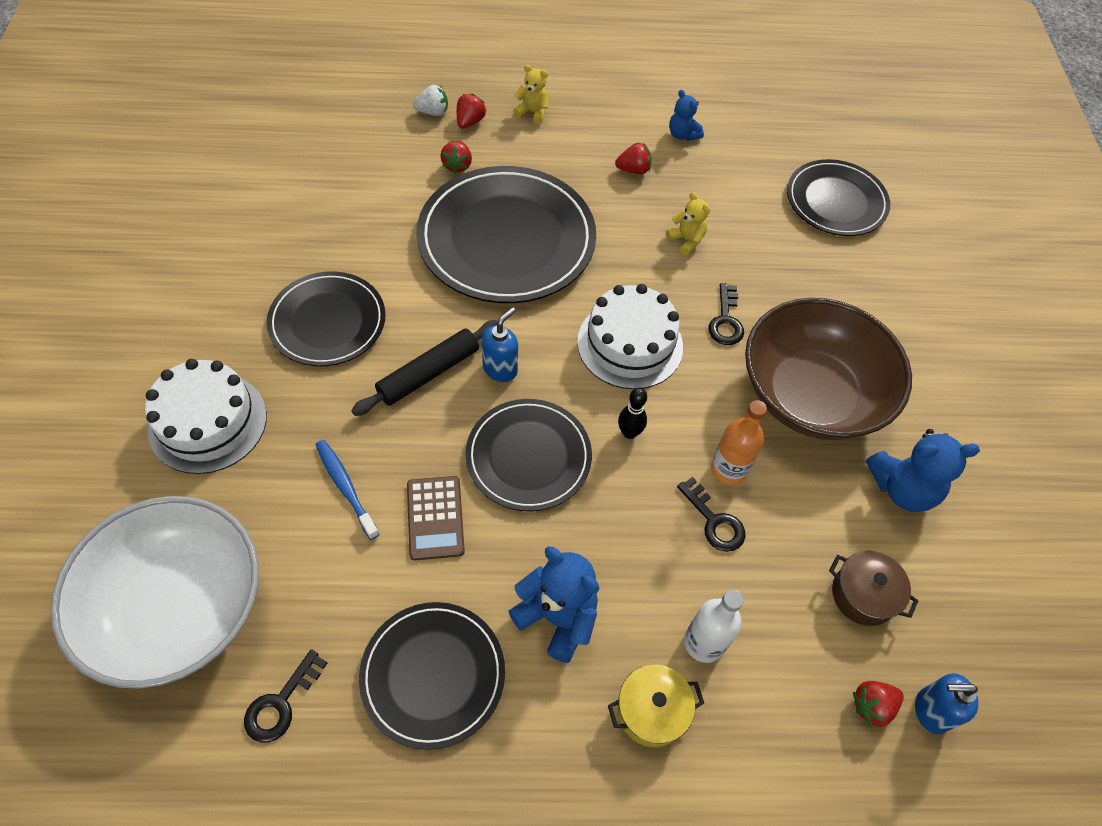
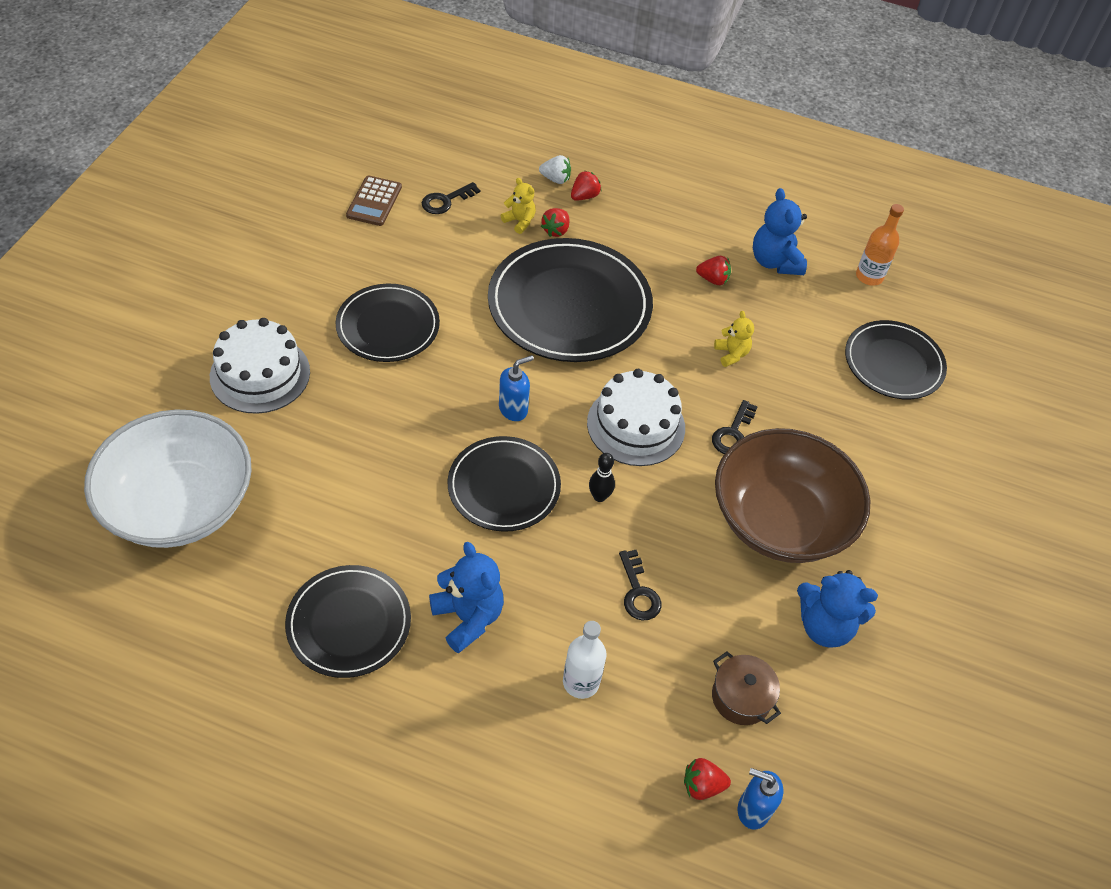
camera: 20 degrees right, 5 degrees down
black key [244,649,327,742] -> black key moved to [422,182,480,214]
blue toothbrush [315,440,380,540] -> none
black rolling pin [351,320,498,416] -> none
brown calculator [407,476,465,560] -> brown calculator moved to [346,175,402,226]
yellow teddy bear [513,65,549,124] -> yellow teddy bear moved to [501,178,536,234]
yellow pot [608,665,704,747] -> none
blue teddy bear [669,90,704,141] -> blue teddy bear [753,188,807,275], size x1.71
orange bottle [711,400,767,485] -> orange bottle moved to [856,204,904,286]

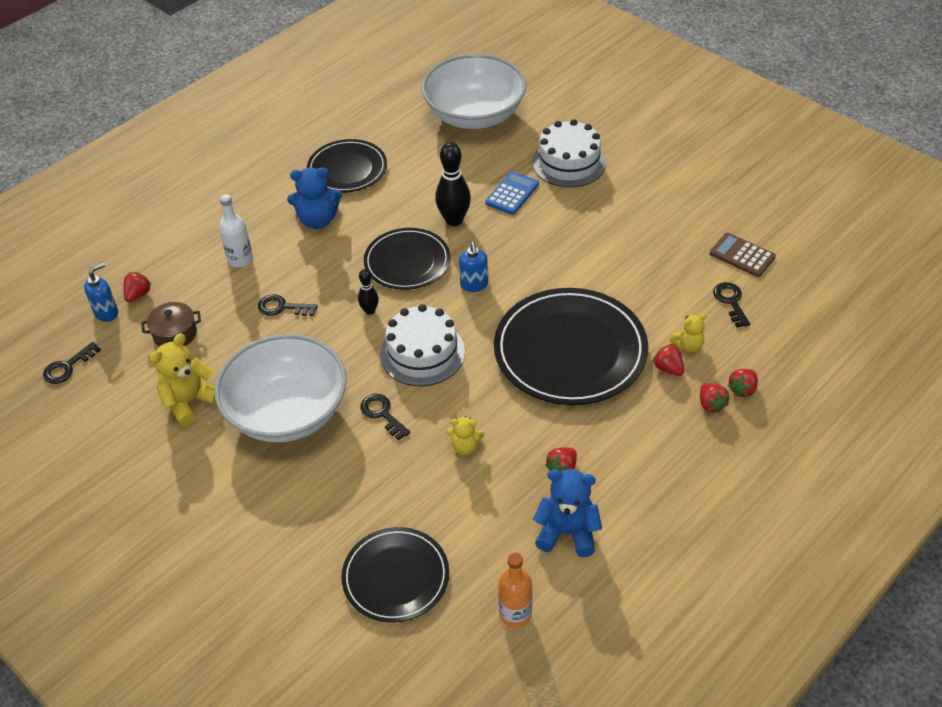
camera: 120 degrees right, 5 degrees down
black plate [335,284,440,362] -> none
white strawberry [539,155,571,184] -> red strawberry [727,369,758,397]
brown bowl [715,428,870,563] -> white bowl [214,334,347,442]
blue teddy bear [797,570,878,648] -> yellow teddy bear [150,333,216,426]
none -> black key [43,342,101,384]
none -> black bowling pin [435,142,471,226]
none -> blue calculator [485,171,539,215]

